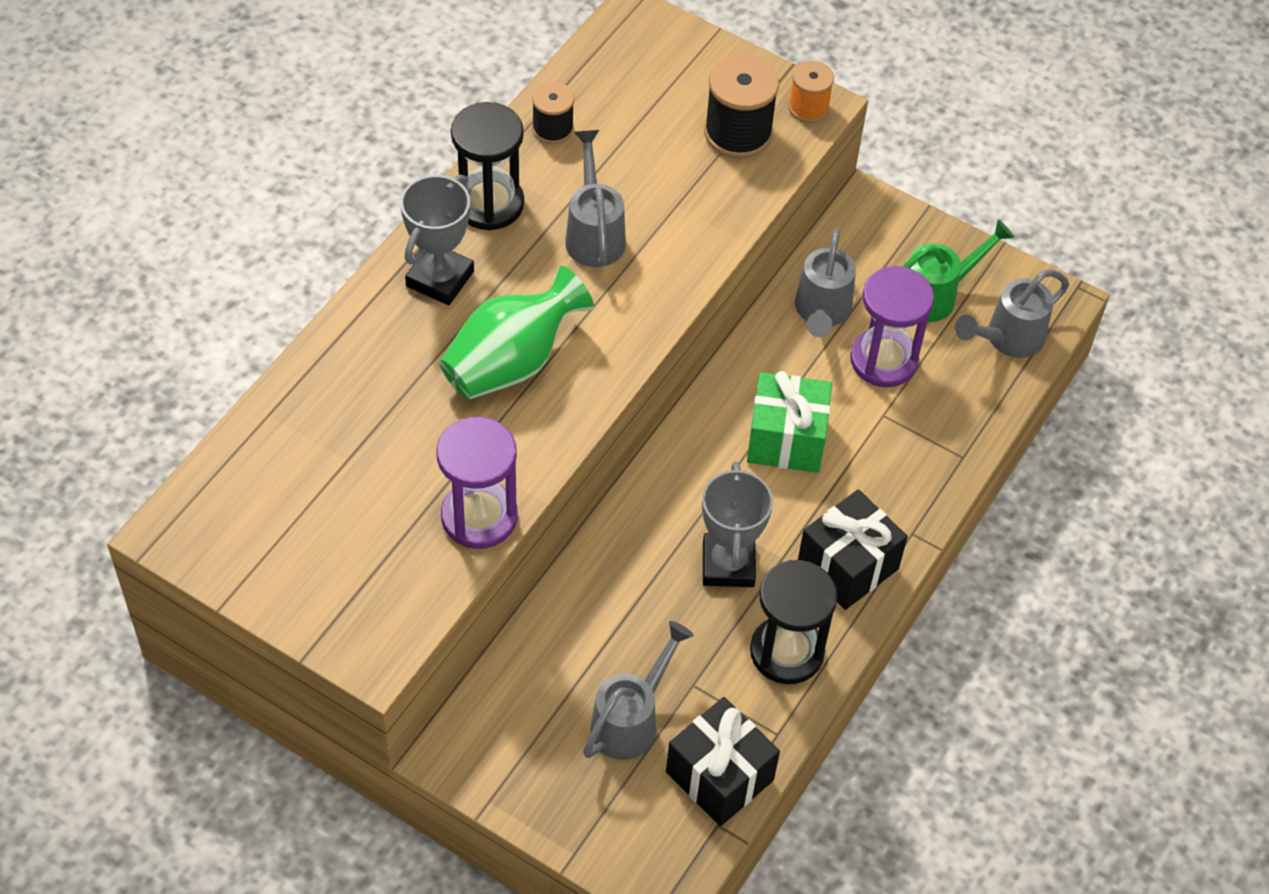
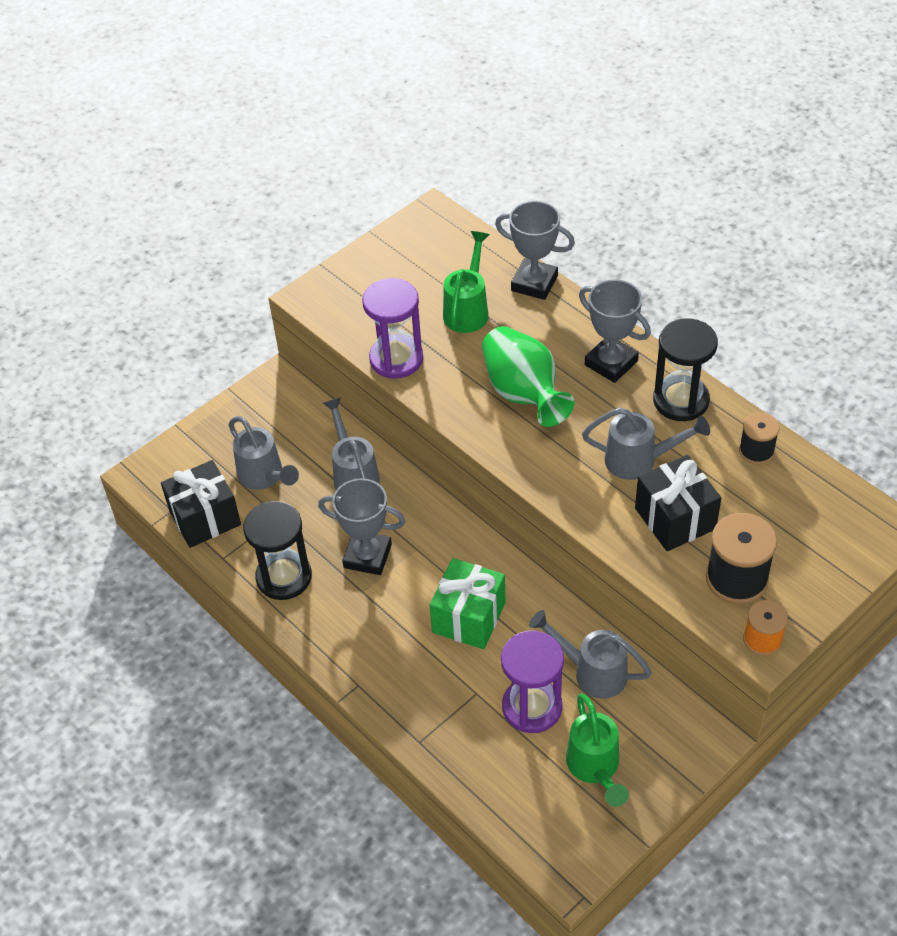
camera: 110 degrees right, 5 degrees down
black gift [798,489,908,610] -> black gift moved to [635,455,721,551]
grey watering can [955,269,1069,358] -> grey watering can moved to [323,397,380,490]
none -> green watering can [443,231,489,333]
none -> grey trophy [495,201,575,300]

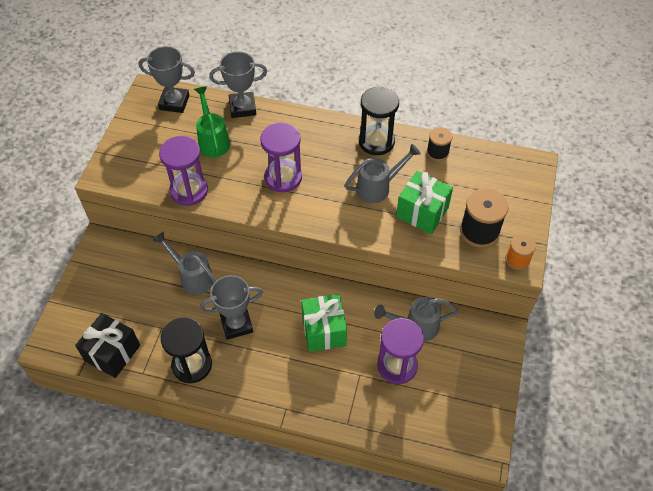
camera: 35 degrees left, 5 degrees up
grey watering can [228,416,299,490] -> none
green vase [482,326,575,427] -> purple hourglass [260,123,302,192]
green watering can [566,693,629,807] -> none
grey trophy [579,279,651,383] -> grey trophy moved to [139,46,195,113]
black gift [635,455,721,551] -> green gift [396,171,453,234]

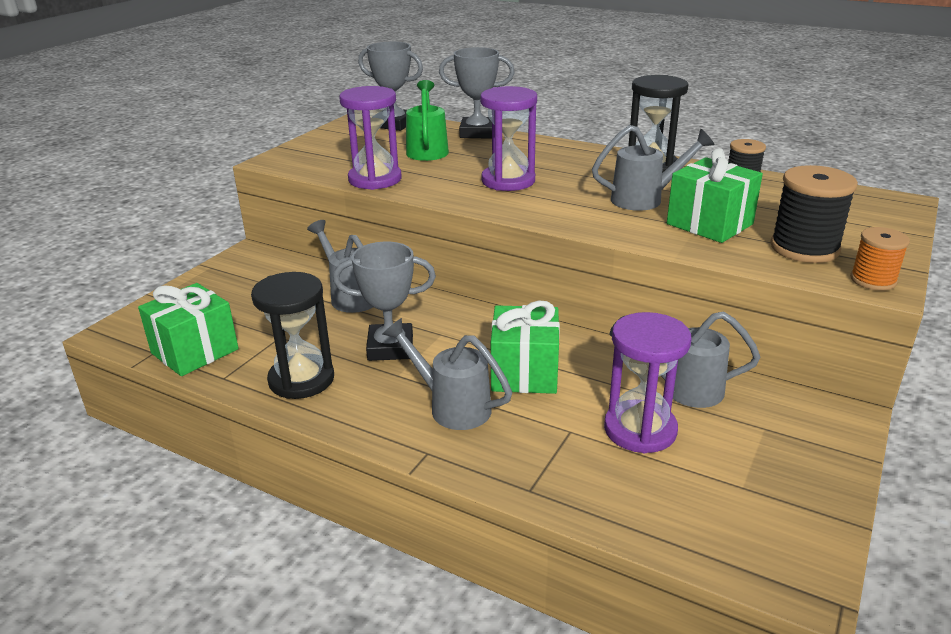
camera: 15 degrees right, 25 degrees down
black gift [75,313,140,378] -> green gift [138,283,239,376]
none -> grey watering can [382,318,512,430]

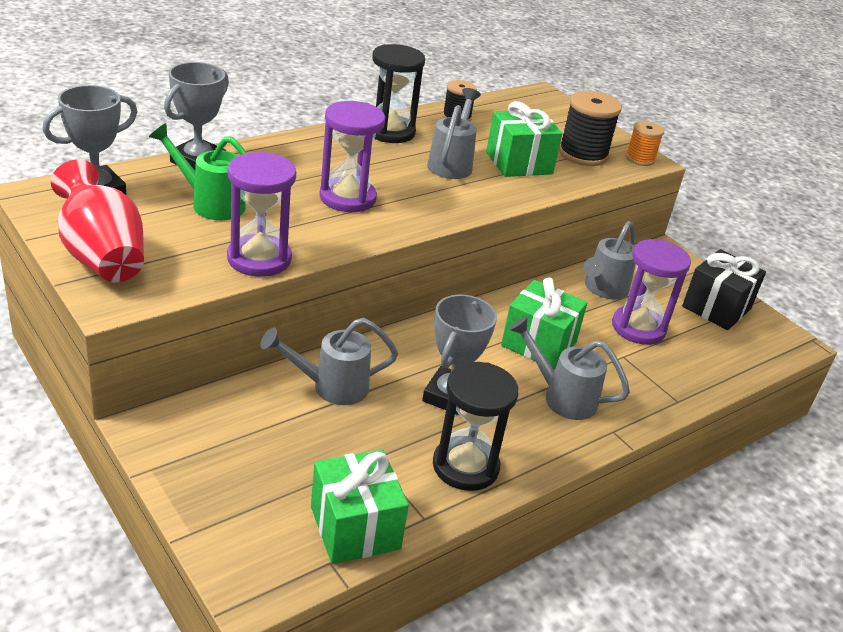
camera: 70 degrees left, 5 degrees up
grey watering can [382,318,512,430] -> grey watering can turned 60 degrees clockwise [509,316,630,420]
none -> red vase [51,159,144,282]
none -> black gift [682,249,766,330]

